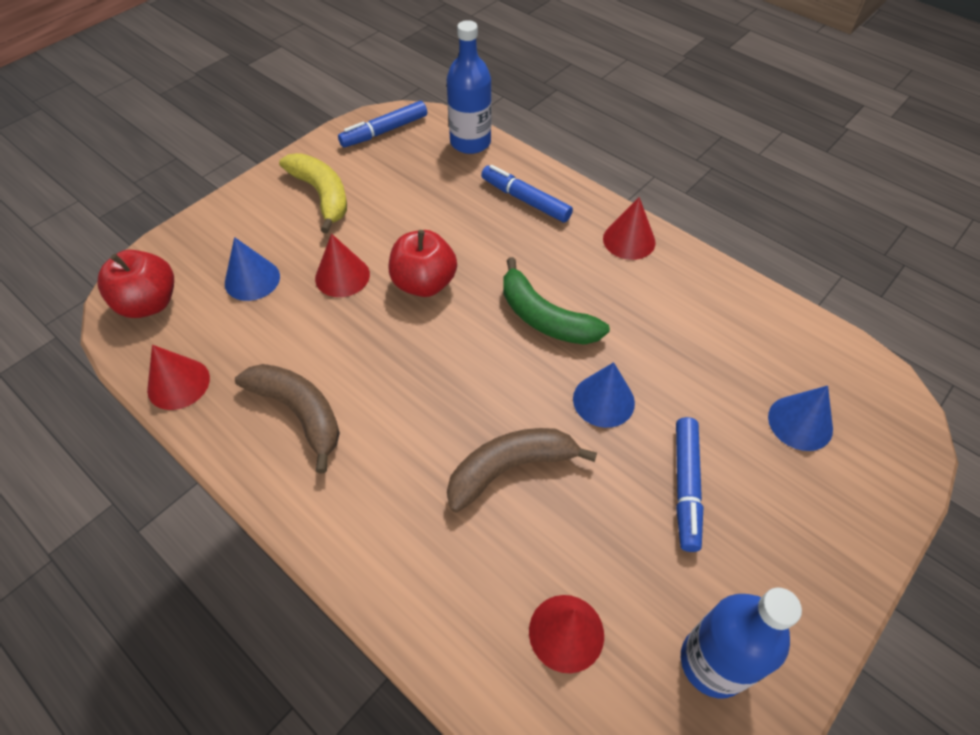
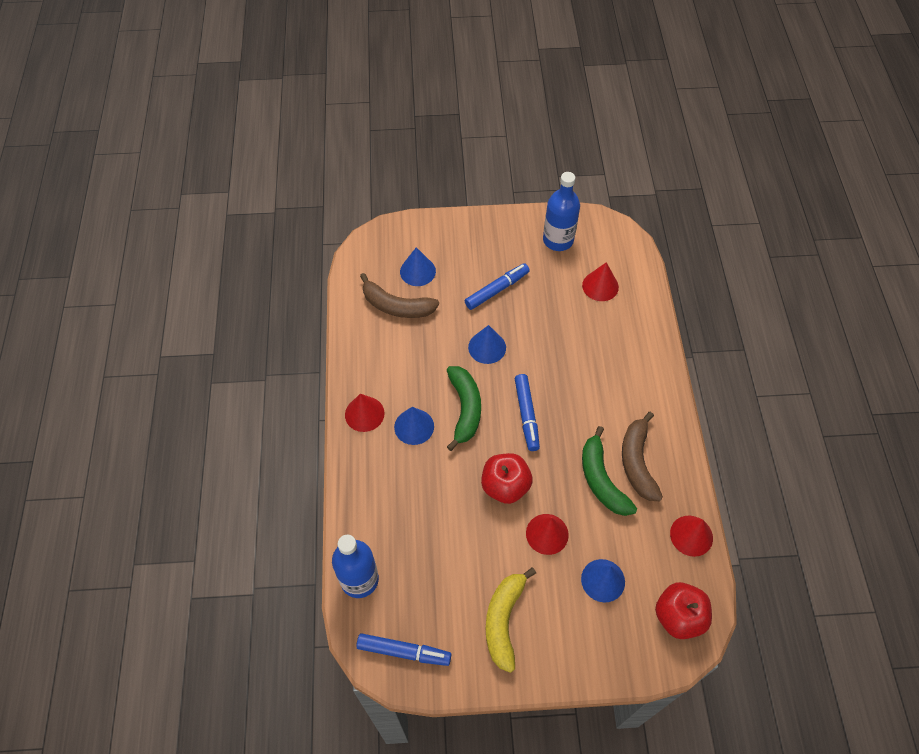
camera: 135 degrees left, 5 degrees up
brown banana [447,428,597,513] -> brown banana moved to [360,273,439,318]
blue marker [481,165,573,222] -> blue marker moved to [515,374,540,451]
none -> blue cone [394,407,434,445]
none -> green banana [582,426,637,516]

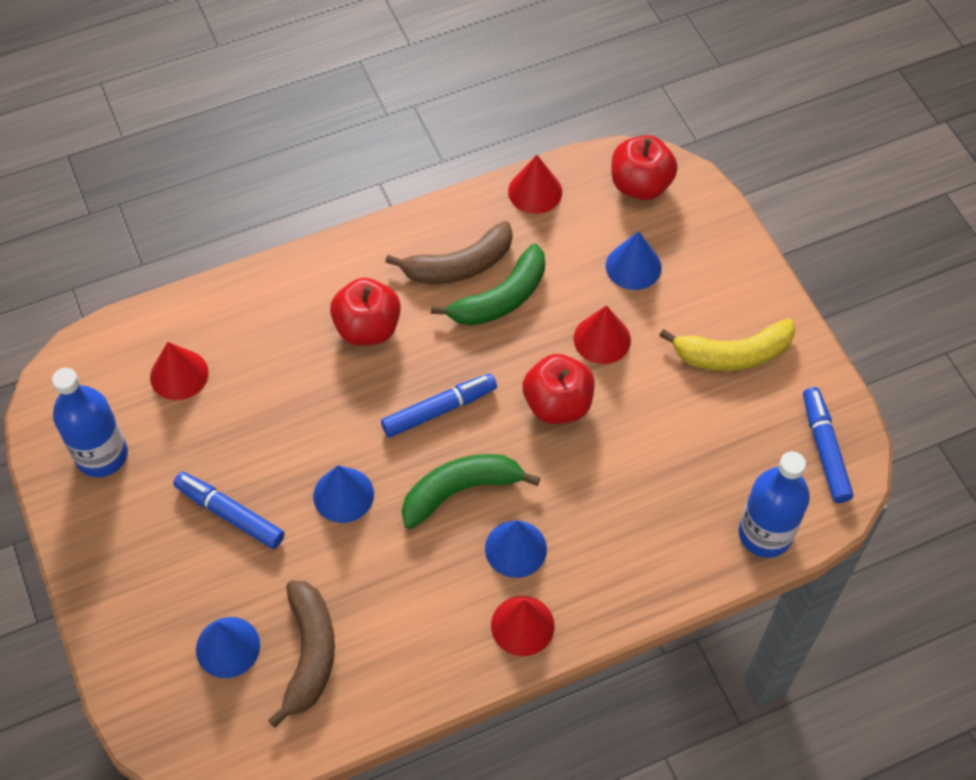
camera: 110 degrees left, 0 degrees up
none -> red apple [330,278,401,346]

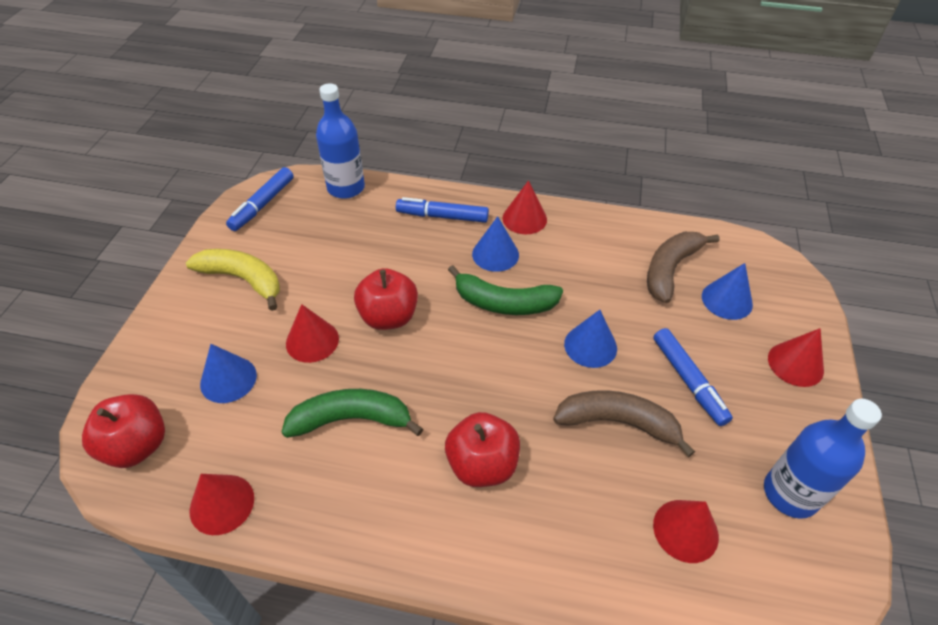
camera: 145 degrees left, 10 degrees down
blue marker [381,374,497,437] -> blue marker moved to [396,197,489,223]
brown banana [385,221,513,284] -> brown banana moved to [553,390,695,457]
none -> red cone [768,328,824,387]

